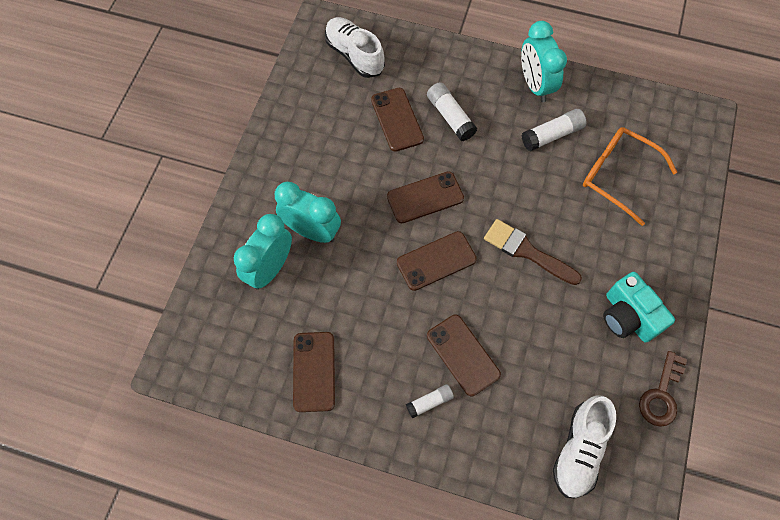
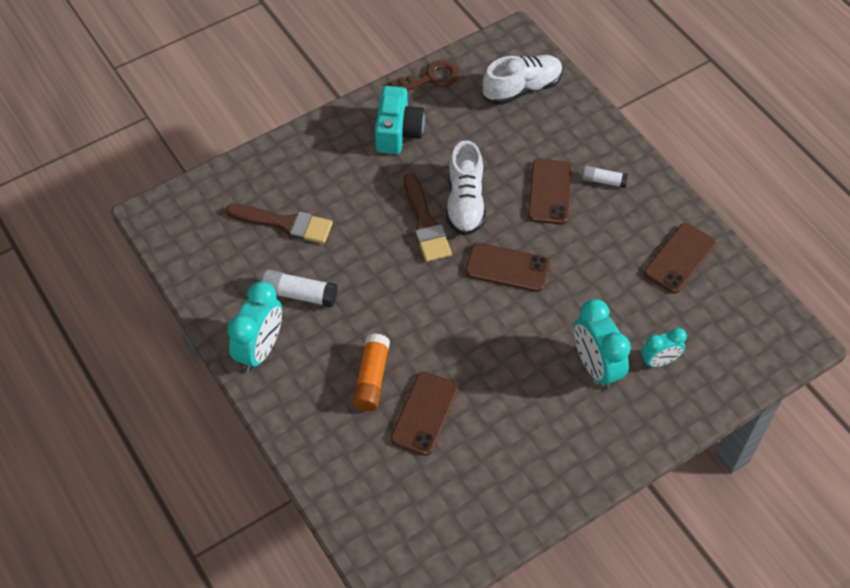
camera: 140 degrees left, 10 degrees down
turquoise clock [234,214,292,289] -> turquoise clock [641,328,687,367], size x0.60
white shoe [325,17,385,78] -> white shoe moved to [446,140,486,236]
brown phone [387,171,464,223] -> none
white glue stick [427,82,477,141] -> orange glue stick [352,333,390,411]
orange glasses [583,127,677,226] -> brown brush [226,204,333,244]

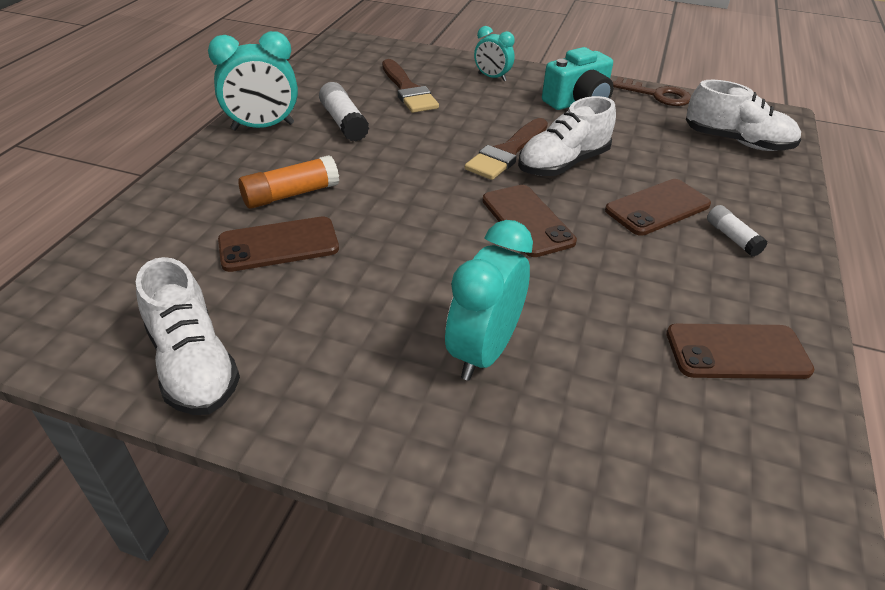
camera: 50 degrees right, 15 degrees down
turquoise clock [641,328,687,367] -> turquoise clock moved to [474,26,515,81]
none -> white shoe [136,257,240,415]

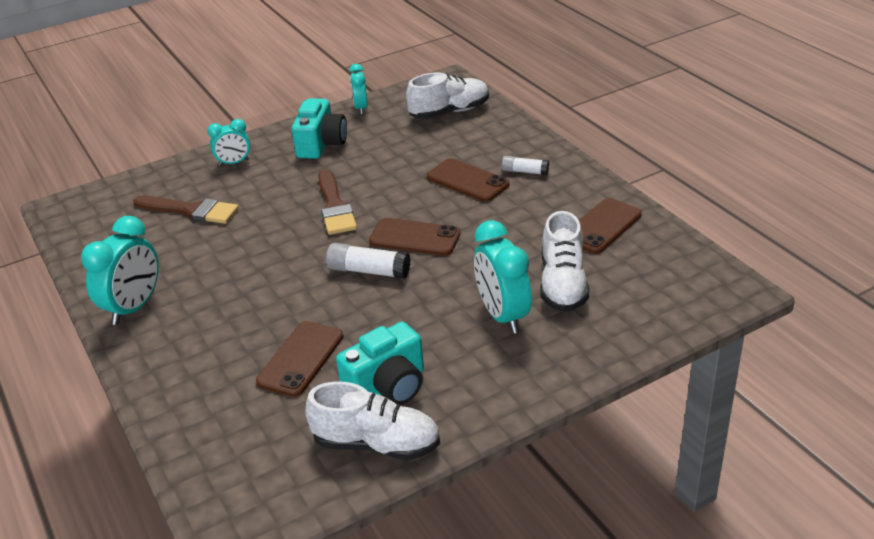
camera: 45 degrees left, 5 degrees down
orange glue stick [238,155,339,209] -> none
white glue stick [319,82,369,142] -> white glue stick moved to [326,243,411,279]
white shoe [518,96,616,176] -> white shoe moved to [541,211,589,312]
brown phone [605,179,711,236] -> brown phone turned 60 degrees counterclockwise [427,158,510,202]
brown key [613,77,691,106] -> turquoise clock [349,64,368,115]
none -> turquoise camera [336,322,424,405]

